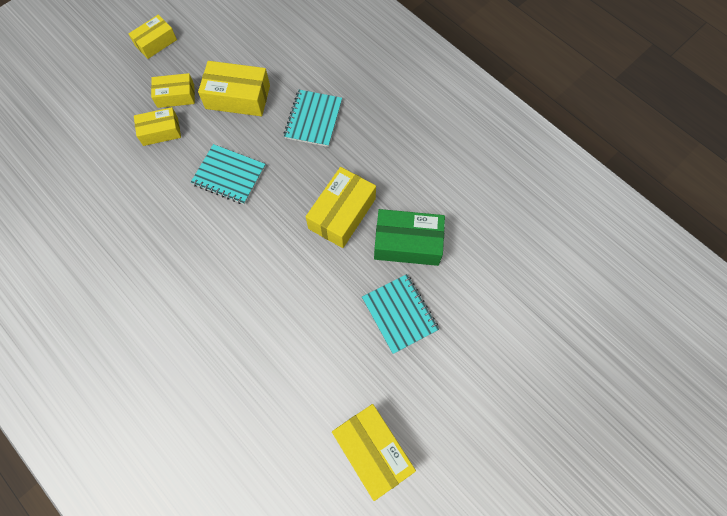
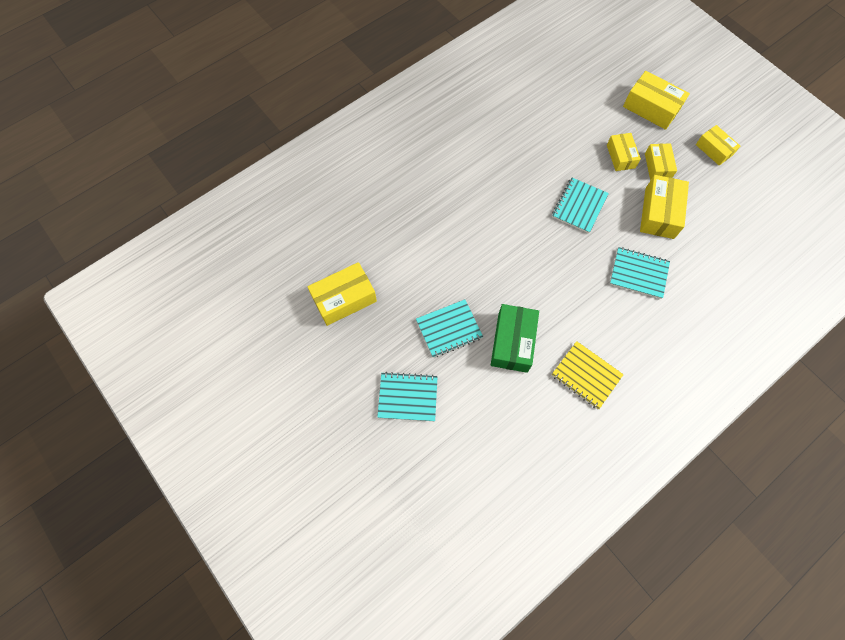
camera: 95 degrees right, 0 degrees up
yellow box [306,167,376,248] -> yellow box moved to [623,71,690,130]
none -> turquoise notebook [377,372,438,421]
none -> yellow notebook [552,341,624,409]

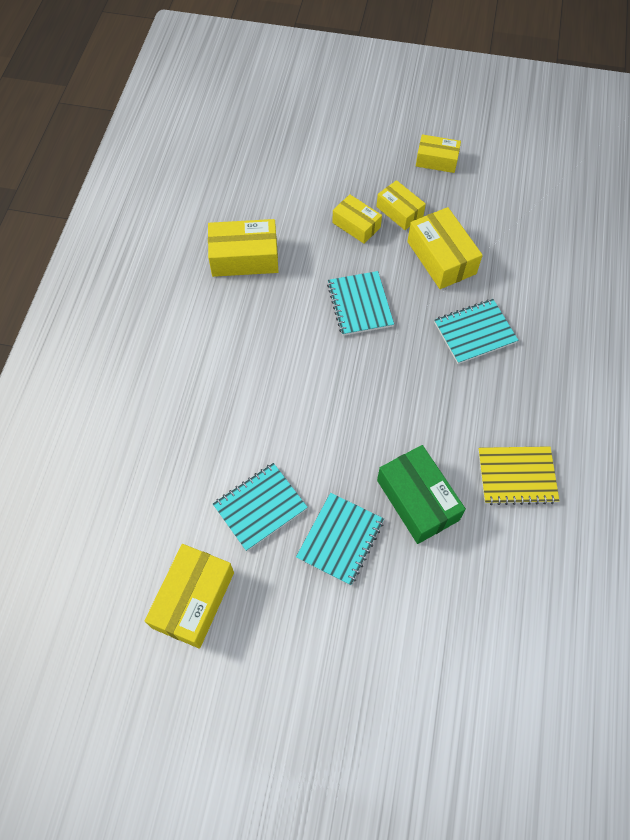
camera: 40 degrees left, 5 degrees down
turquoise notebook [377,372,438,421] -> turquoise notebook moved to [213,463,308,551]
yellow box [623,71,690,130] -> yellow box moved to [208,219,278,277]

